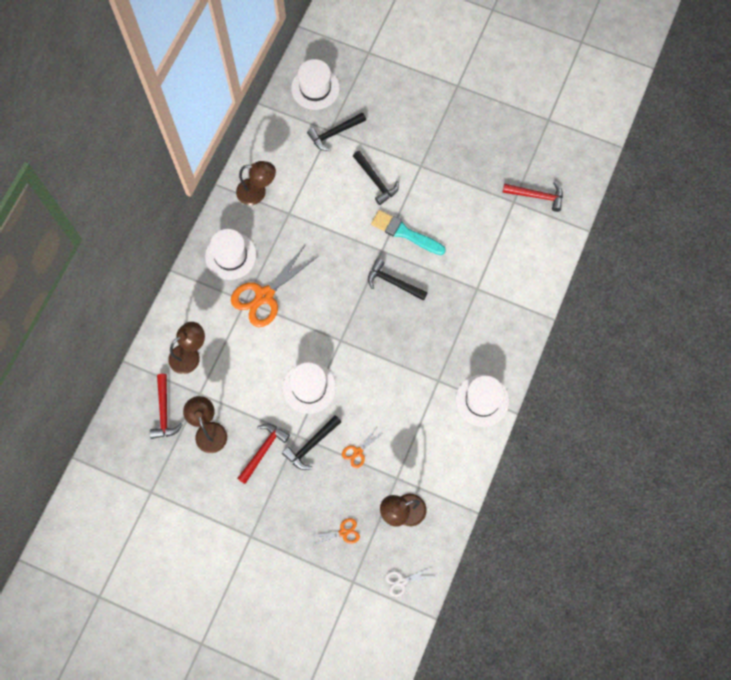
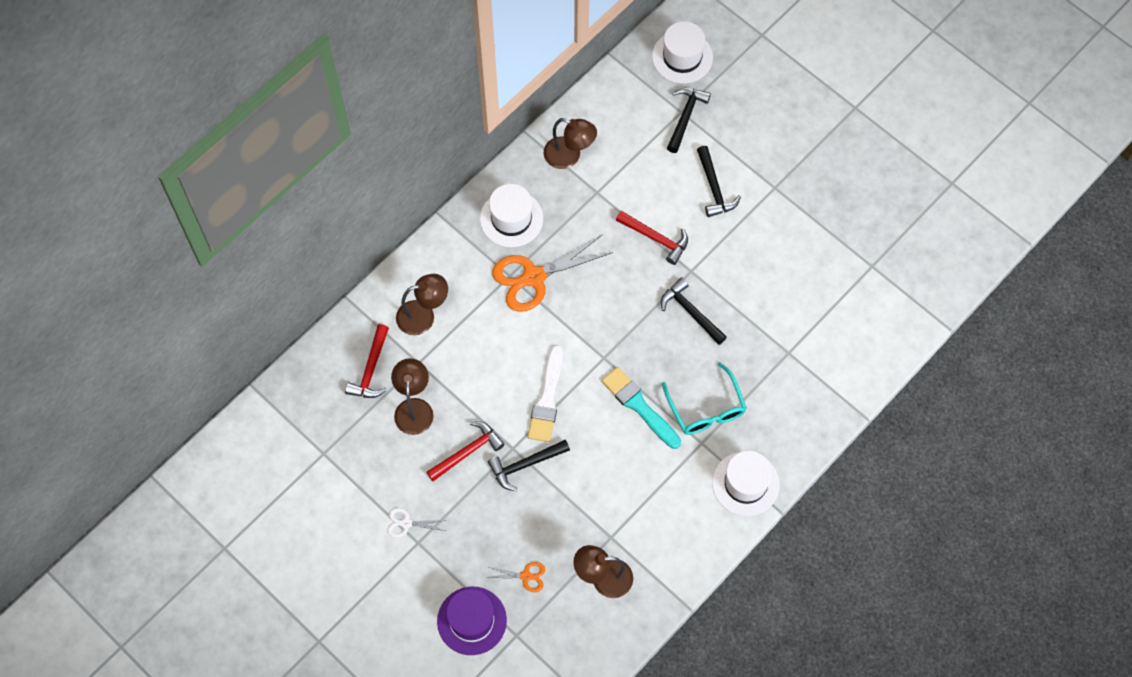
camera: 20 degrees right, 5 degrees down
white hat [283,362,336,414] -> white brush [528,345,563,442]
black hammer [307,112,366,151] -> black hammer turned 120 degrees clockwise [667,88,711,153]
orange scissors [342,427,383,468] -> none
turquoise brush [371,210,446,255] -> turquoise brush moved to [602,367,681,449]
white scissors [385,568,435,597] -> white scissors moved to [387,508,446,537]
red hammer [502,182,563,212] -> red hammer moved to [616,211,688,265]
none -> purple hat [437,587,507,655]
none -> turquoise glasses [662,362,747,435]

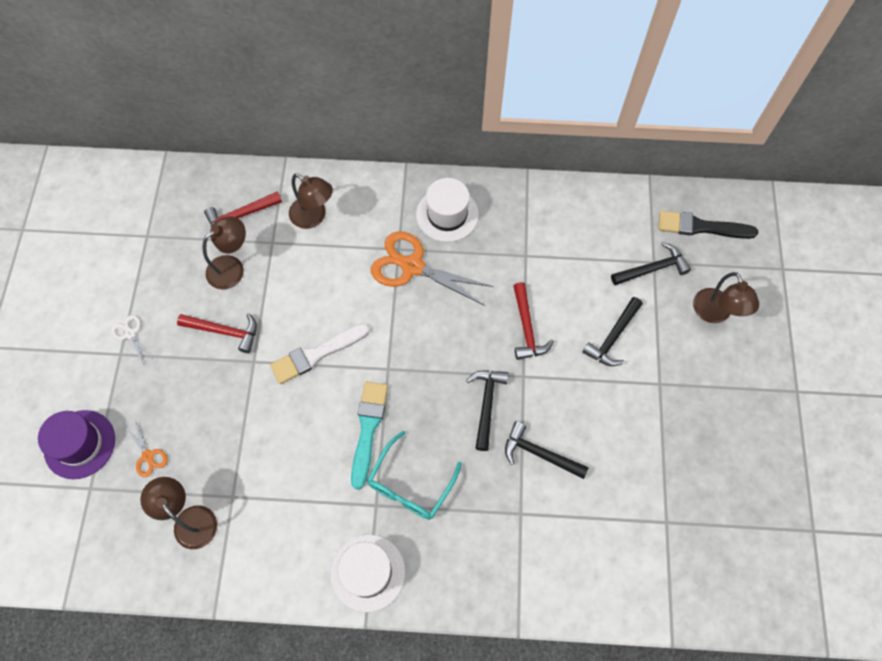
camera: 50 degrees right, 0 degrees up
black hammer [488,440,570,491] -> black hammer moved to [505,421,589,479]
brown lamp [544,118,597,169] -> brown lamp moved to [693,272,760,323]
white hat [652,21,713,84] -> black brush [659,211,758,239]

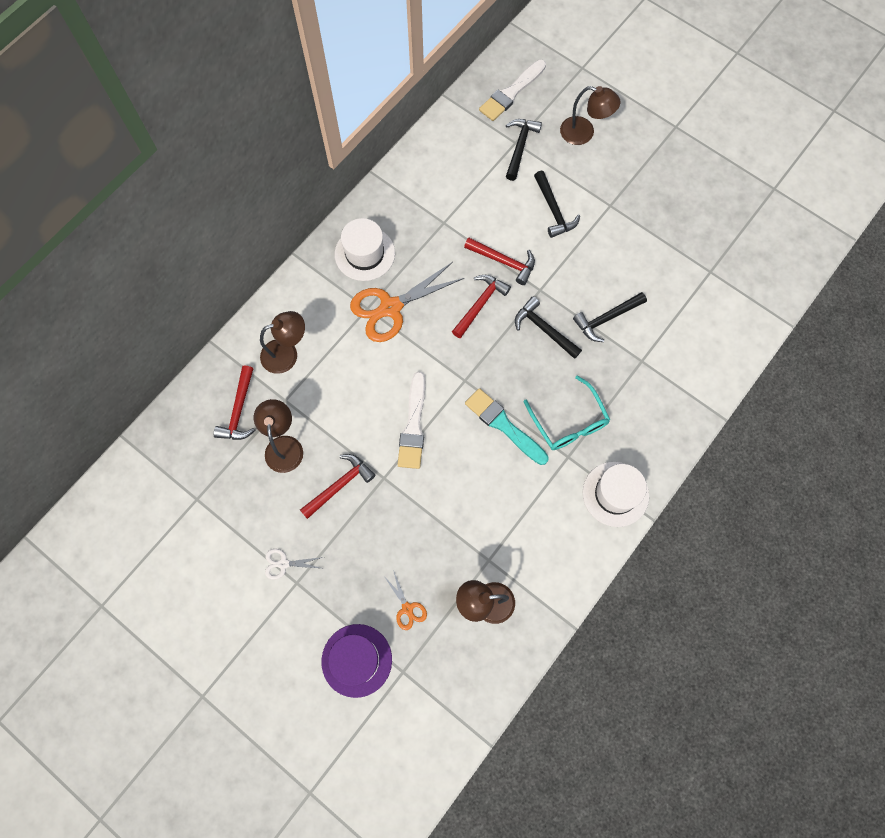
camera: 55 degrees left, 5 degrees up
orange scissors [126,421,168,477] -> orange scissors turned 60 degrees clockwise [383,570,427,630]
black brush [659,211,758,239] -> white brush [479,60,546,121]
none -> red hammer [452,275,511,338]

